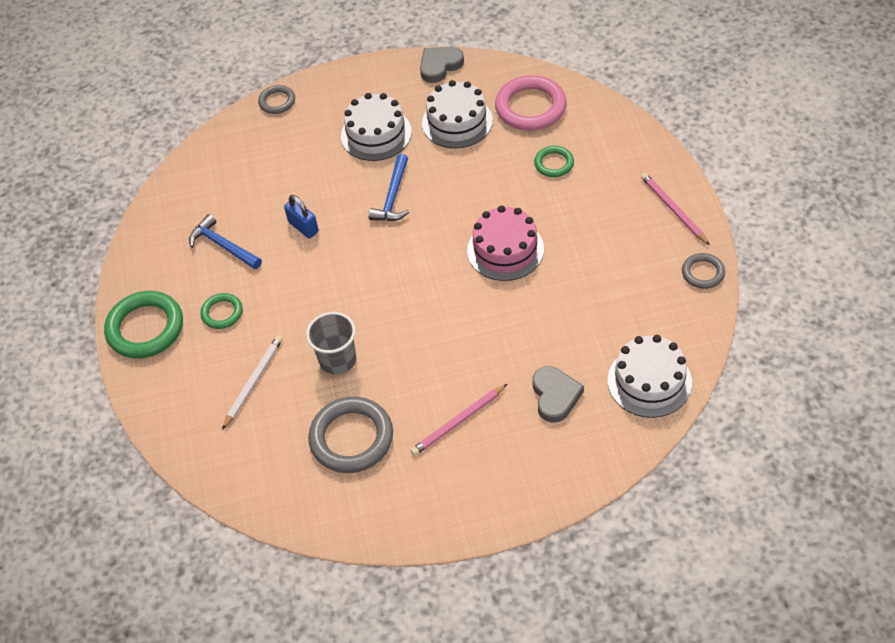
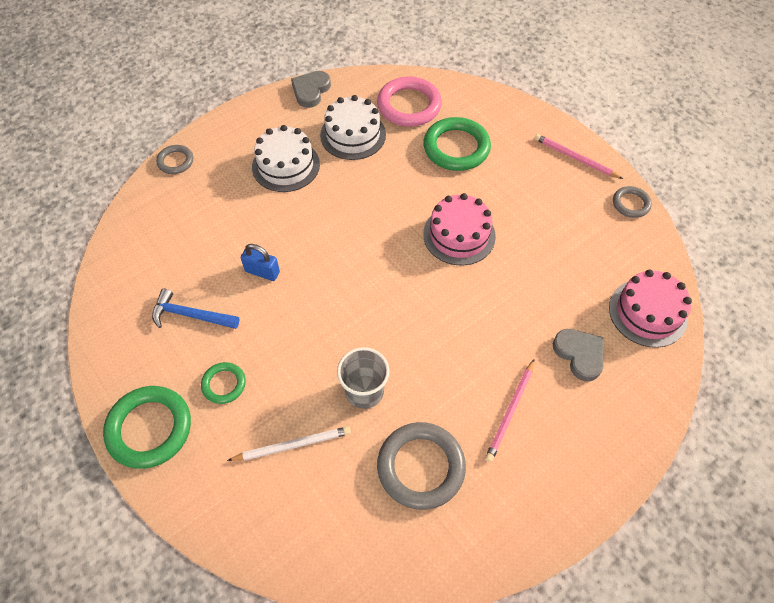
camera: 30 degrees left, 5 degrees up
white pencil [222,335,283,430] -> white pencil turned 75 degrees clockwise [227,426,351,461]
blue hammer [368,154,410,221] -> none
green ring [534,146,574,177] -> green ring [423,117,491,171], size x1.86
white cake [608,335,692,418] -> pink cake [609,270,692,348]

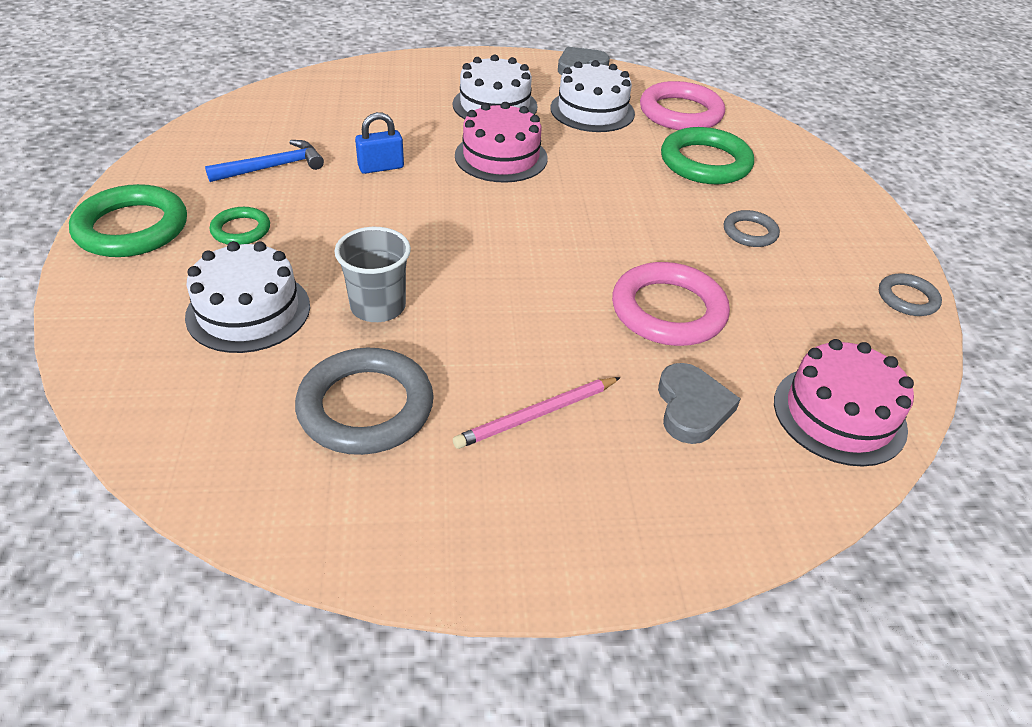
camera: 30 degrees right, 15 degrees down
blue hammer [152,289,239,329] -> blue hammer turned 105 degrees clockwise [205,140,324,182]
grey ring [156,145,193,174] -> grey ring moved to [724,210,780,247]
white pencil [227,426,351,461] -> white cake [185,241,310,353]
blue padlock [241,244,280,281] -> blue padlock turned 75 degrees counterclockwise [355,112,404,174]
pink cake [423,193,496,265] -> pink cake moved to [455,102,548,183]
pink pencil [534,134,623,179] -> none
none -> pink ring [612,262,730,346]

